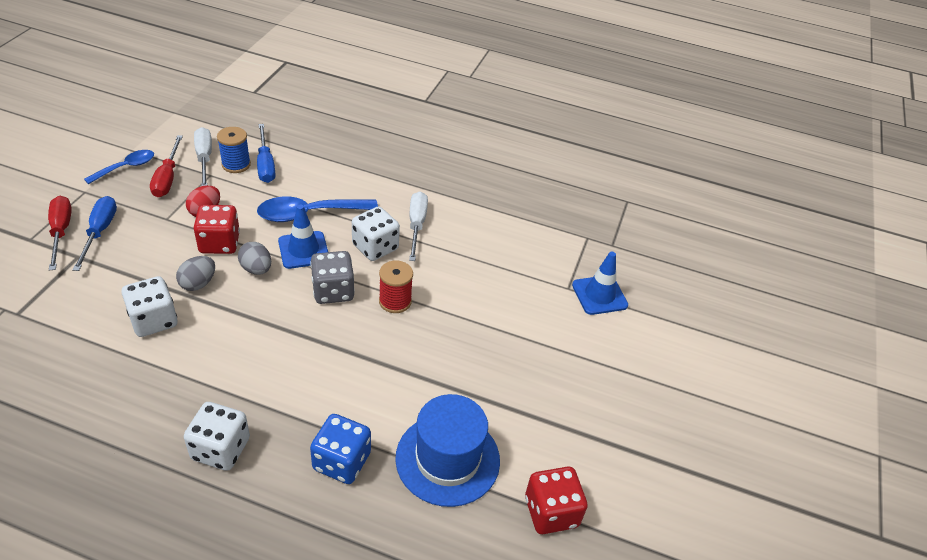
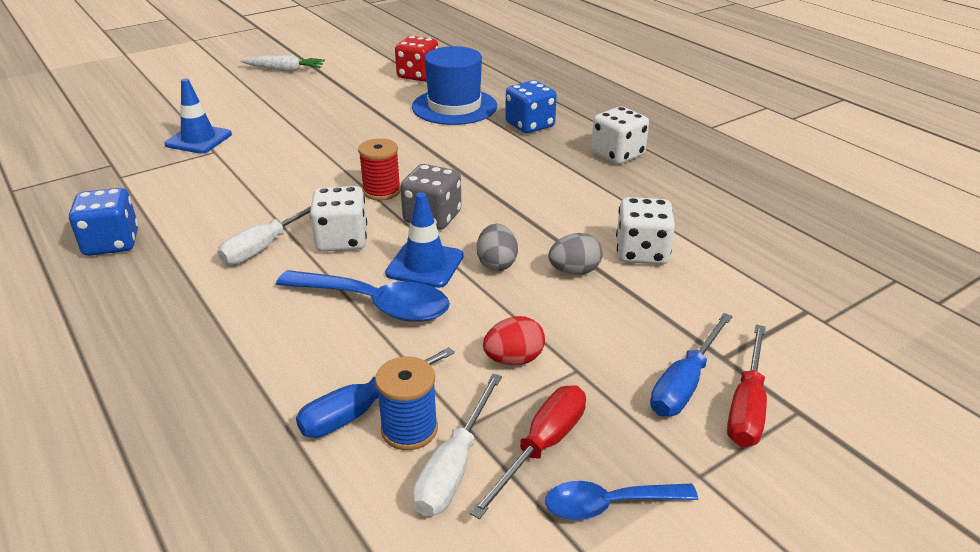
camera: 140 degrees left, 10 degrees down
red dice [193,205,240,254] -> none
blue screwdriver [257,124,275,183] -> blue screwdriver turned 150 degrees counterclockwise [296,347,455,438]
none -> blue dice [69,188,138,256]
none -> white carrot [240,55,325,72]

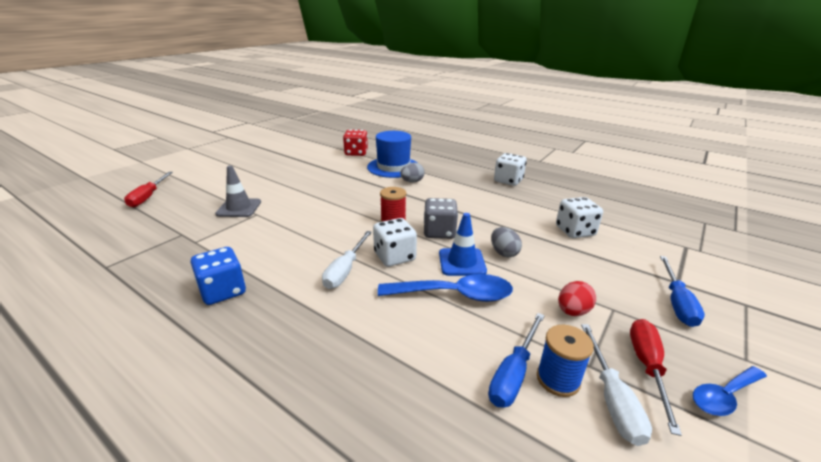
camera: 20 degrees left, 5 degrees down
blue traffic cone [164,78,232,154] -> grey traffic cone [215,165,261,217]
white carrot [240,55,325,72] -> none
blue dice [505,80,557,133] -> none
grey egg [548,233,603,275] -> grey egg moved to [400,162,425,183]
red screwdriver [727,325,767,447] -> red screwdriver moved to [124,172,173,207]

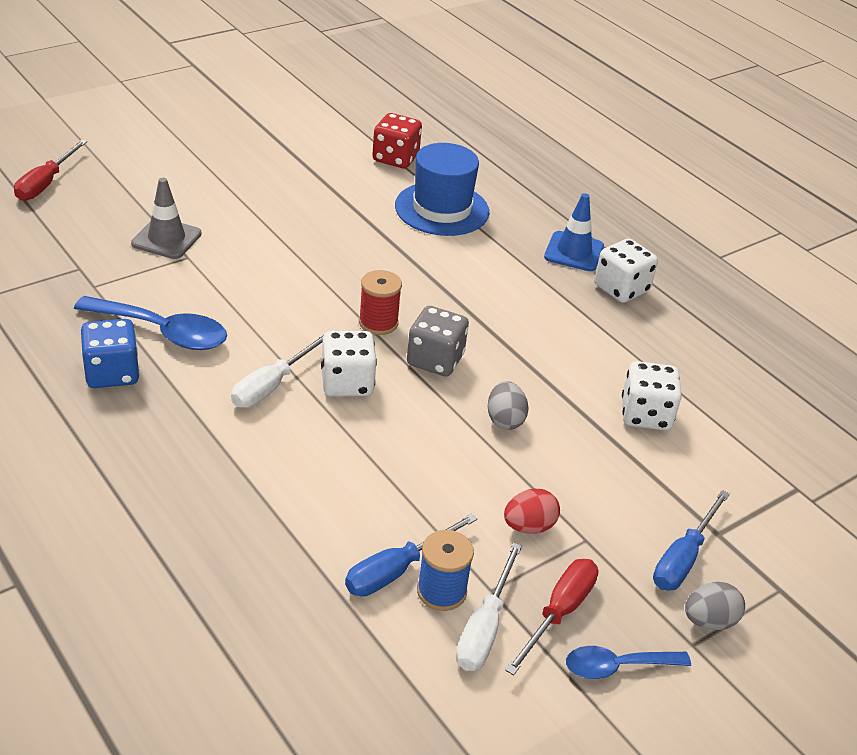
camera: 15 degrees right, 10 degrees up
blue spoon [378,274,513,302] -> blue spoon moved to [74,296,227,350]
grey egg [400,162,425,183] -> grey egg moved to [685,582,745,630]
blue traffic cone [439,213,487,276] -> blue traffic cone moved to [544,193,604,271]

